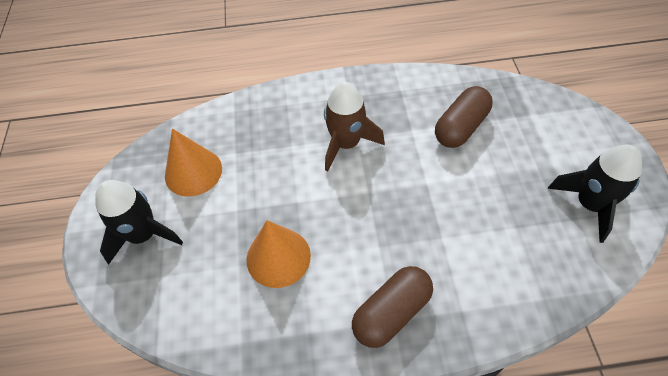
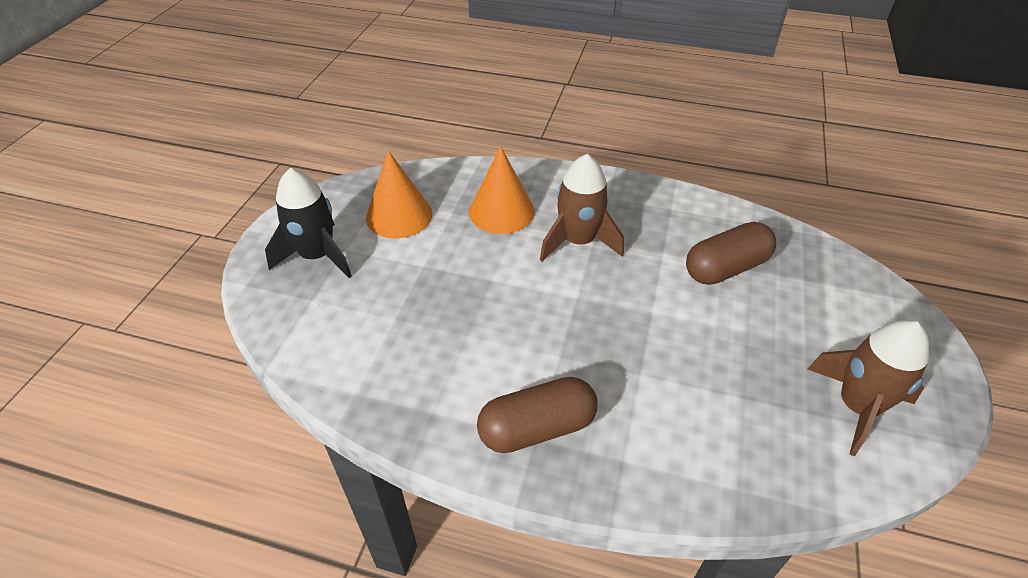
camera: 20 degrees right, 10 degrees down
orange cone [246,220,311,288] -> orange cone moved to [469,146,535,234]
black rocket [548,145,642,243] -> brown rocket [808,320,929,456]

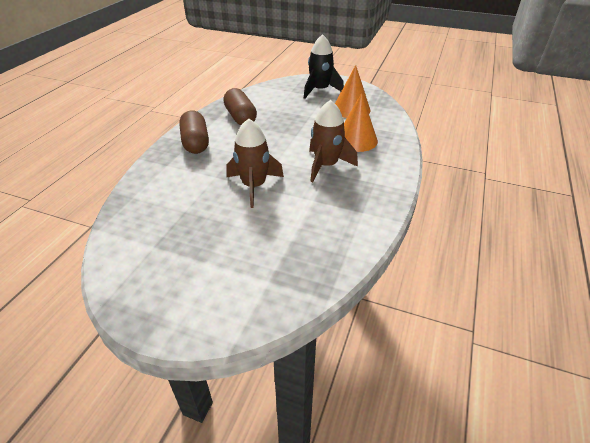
camera: 95 degrees right, 5 degrees down
brown capsule [686,222,776,285] -> brown capsule moved to [223,88,257,125]
brown rocket [808,320,929,456] -> brown rocket moved to [227,118,284,208]

